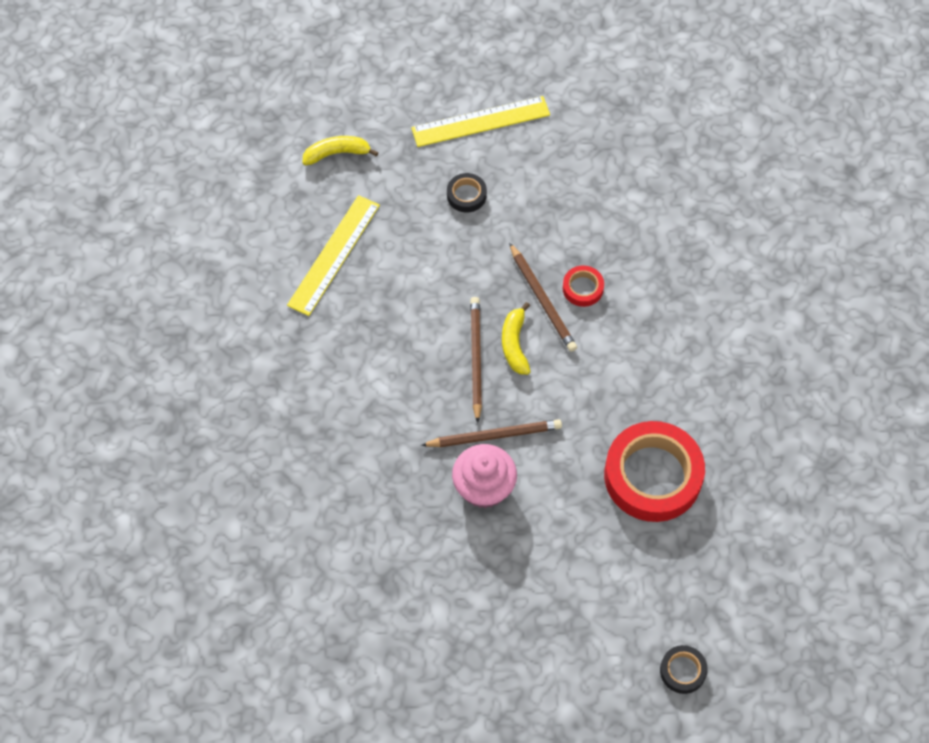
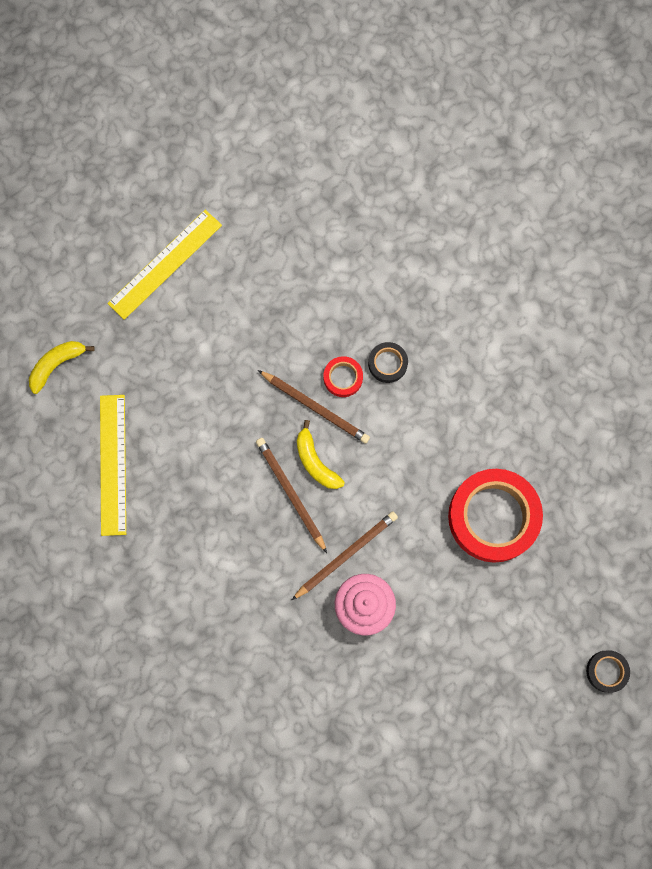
camera: 30 degrees left, 15 degrees up
black tape [447,173,487,213] -> black tape moved to [368,342,408,383]

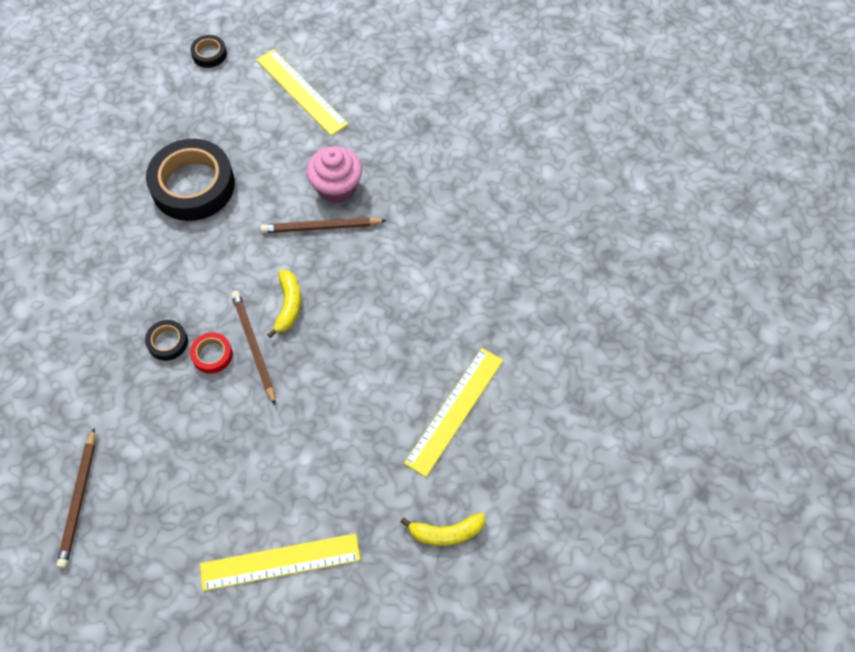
camera: 145 degrees left, 15 degrees down
brown pencil [256,438,327,553] -> brown pencil moved to [56,428,95,568]
red tape [448,469,543,563] -> black tape [146,139,235,221]
none -> yellow ruler [256,49,348,136]

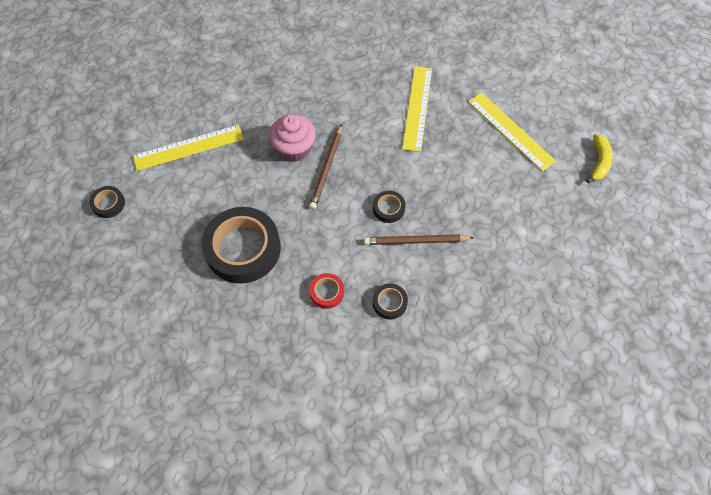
camera: 70 degrees left, 0 degrees up
brown pencil [56,428,95,568] -> none
red tape [190,332,233,374] -> red tape moved to [309,273,344,309]
yellow ruler [200,533,361,591] -> yellow ruler moved to [402,66,432,152]
yellow banana [267,270,301,338] -> black tape [373,191,406,223]

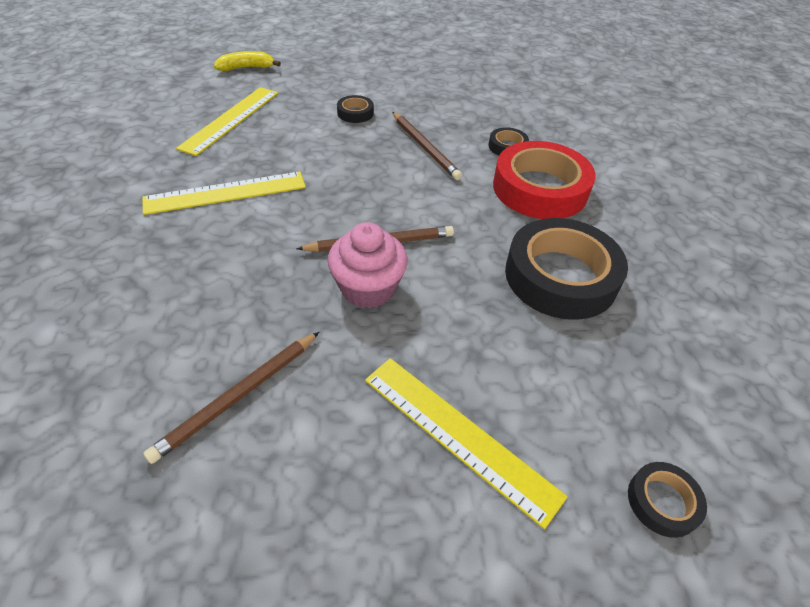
camera: 120 degrees left, 15 degrees down
red tape [309,273,344,309] -> red tape [493,141,596,219], size x2.25
black tape [373,191,406,223] -> black tape moved to [337,95,374,123]
none -> brown pencil [143,332,319,464]

